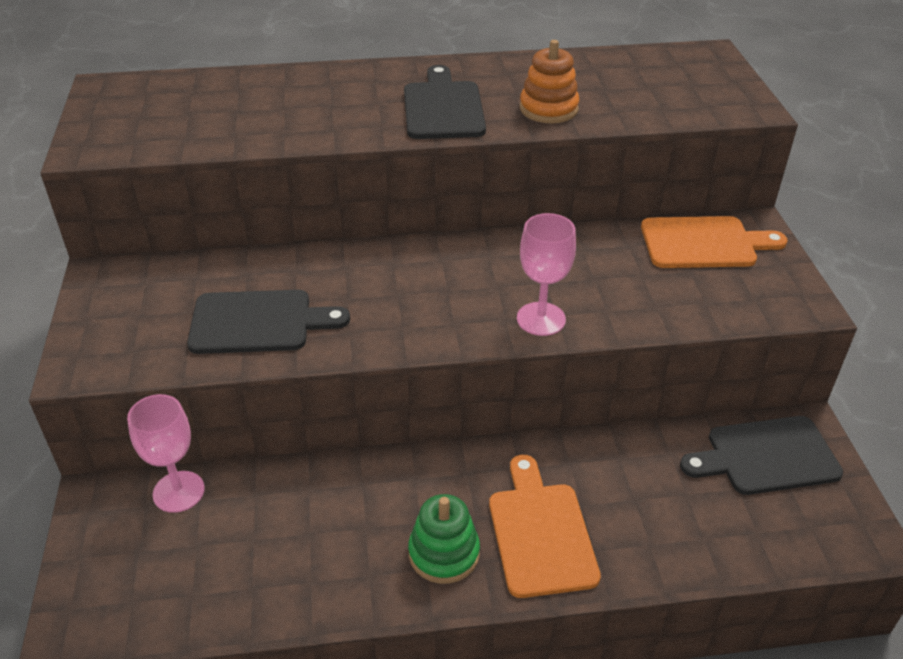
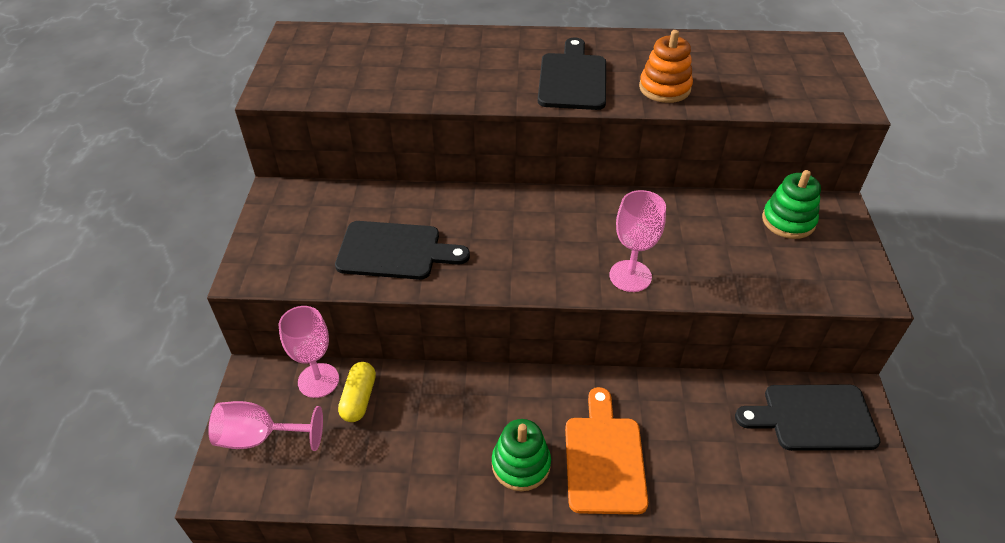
camera: 10 degrees right, 5 degrees up
orange cutting board [641,216,788,268] -> green stacking toy [762,170,821,239]
none -> pink goblet [208,401,323,451]
none -> yellow capsule [338,362,376,422]

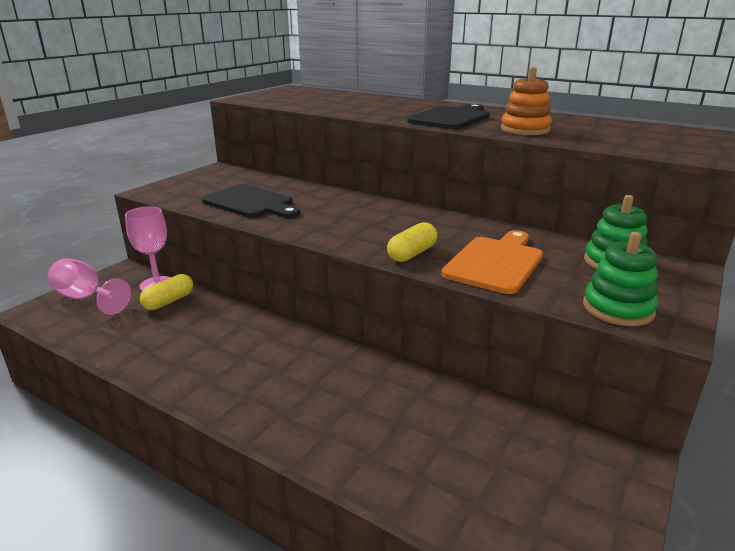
camera: 30 degrees right, 20 degrees down
green stacking toy [492,419,551,491] -> green stacking toy moved to [583,232,658,326]
orange cutting board [565,387,648,514] -> orange cutting board moved to [442,230,543,294]
pink goblet [609,190,666,292] -> yellow capsule [387,222,437,262]
black cutting board [735,384,881,451] -> none

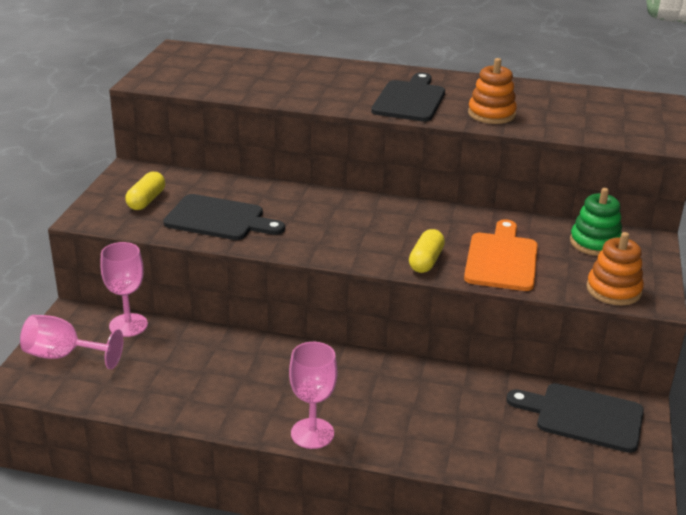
camera: 20 degrees left, 5 degrees up
yellow capsule [140,274,194,310] -> yellow capsule moved to [125,172,165,210]
green stacking toy [583,232,658,326] -> orange stacking toy [586,232,644,306]
none -> pink goblet [289,342,337,449]
none -> black cutting board [506,383,644,453]

